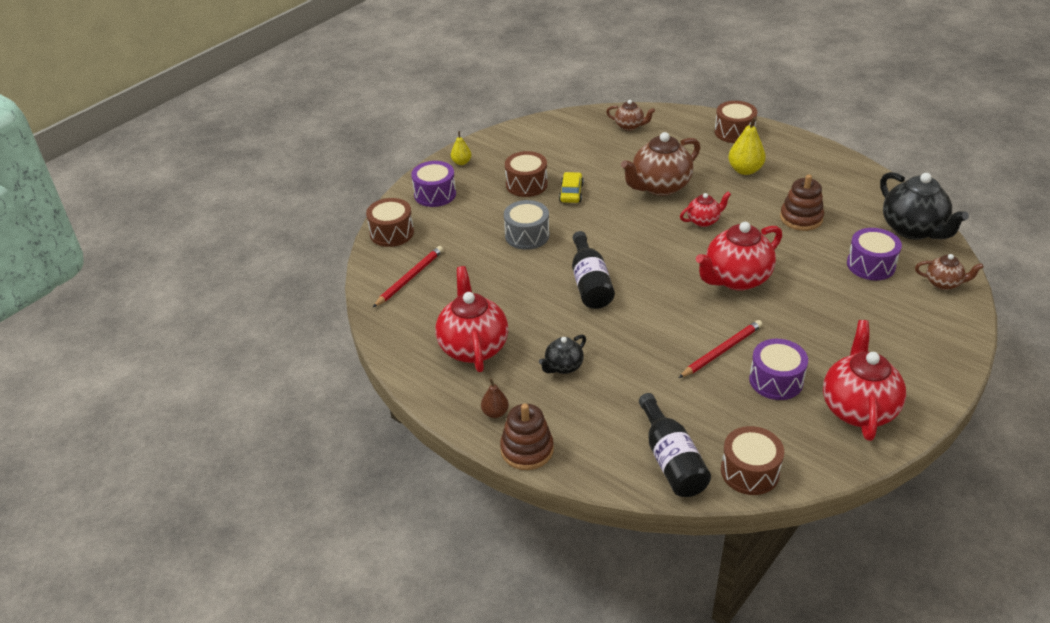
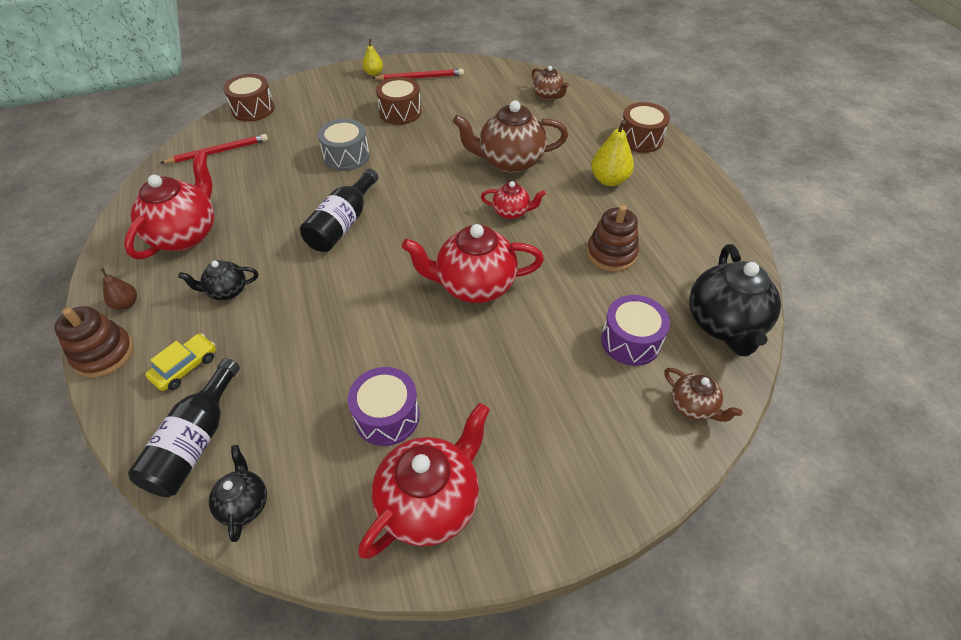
camera: 30 degrees right, 10 degrees up
purple drum [411,161,456,207] -> none
yellow car [559,172,584,203] -> yellow car moved to [145,334,216,391]
red pencil [679,320,763,378] -> red pencil moved to [372,69,464,81]
brown drum [721,426,784,495] -> black teapot [209,445,267,542]

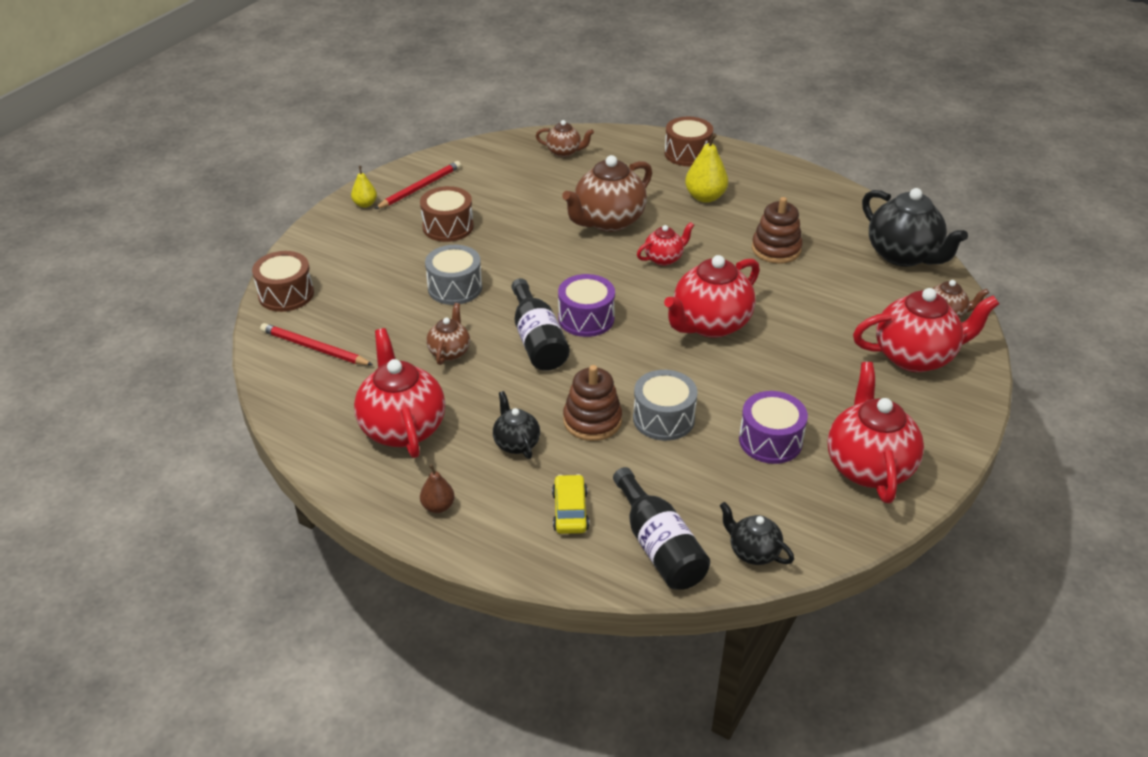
camera: 40 degrees left, 10 degrees down
brown stacking toy [54,306,134,378] -> brown stacking toy moved to [563,365,622,441]
red pencil [160,134,268,164] -> red pencil turned 90 degrees counterclockwise [260,323,373,365]
black teapot [178,260,258,300] -> black teapot turned 120 degrees clockwise [493,391,540,459]
purple drum [601,295,670,366] -> purple drum moved to [558,274,615,337]
none -> brown teapot [426,303,470,365]
none -> grey drum [633,370,698,441]
none -> red teapot [853,288,999,372]

